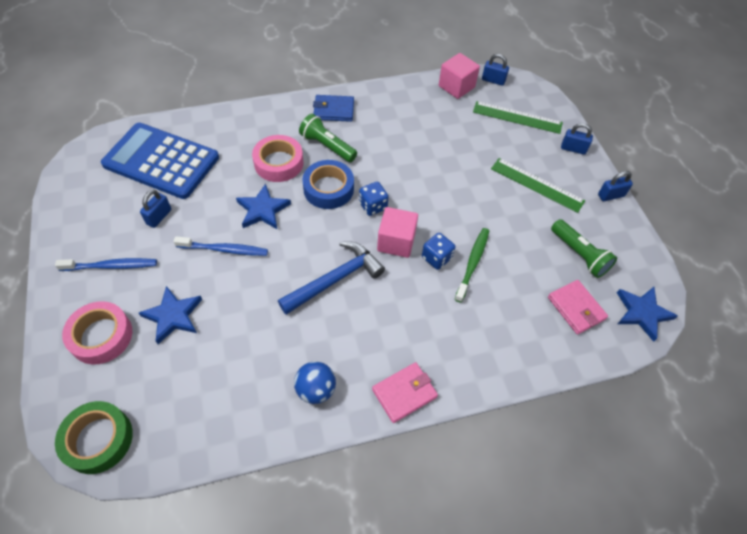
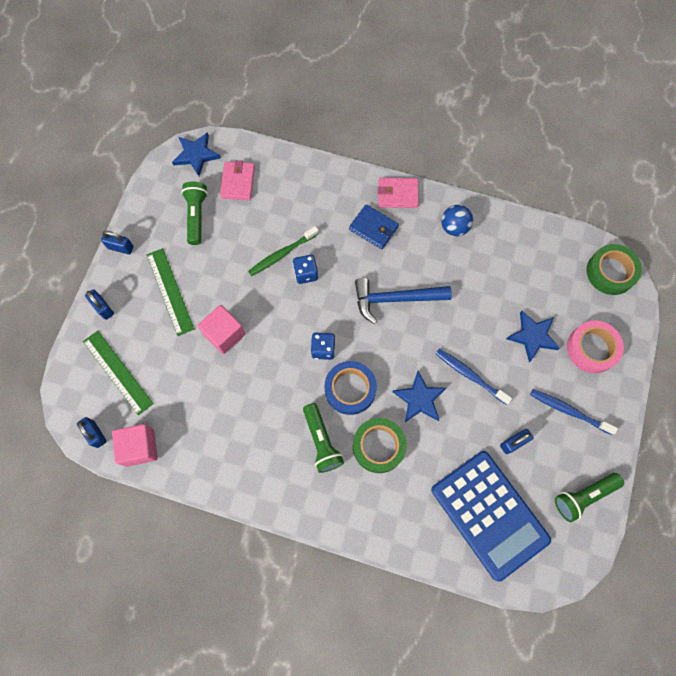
camera: 145 degrees left, 15 degrees up
pink tape [252,135,304,182] -> green tape [353,418,407,473]
blue wallet [313,95,354,122] -> blue wallet moved to [349,204,399,249]
pink cube [377,207,418,258] -> pink cube moved to [198,305,245,354]
none -> green flashlight [555,473,624,522]

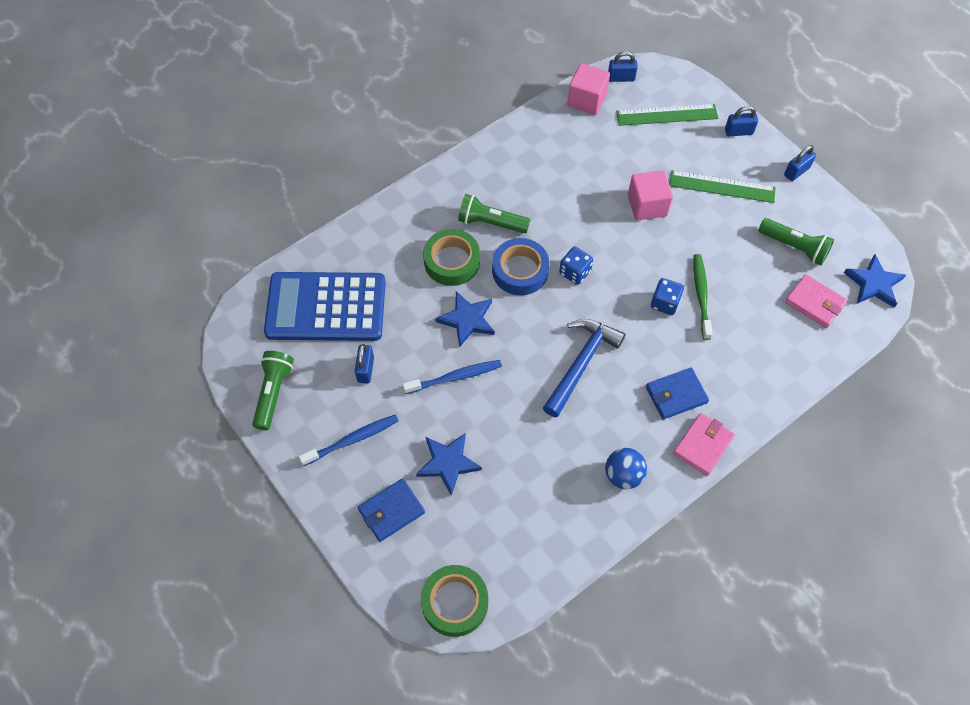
camera: 125 degrees right, 10 degrees down
pink tape [567,321,624,373] -> blue wallet [358,479,425,542]

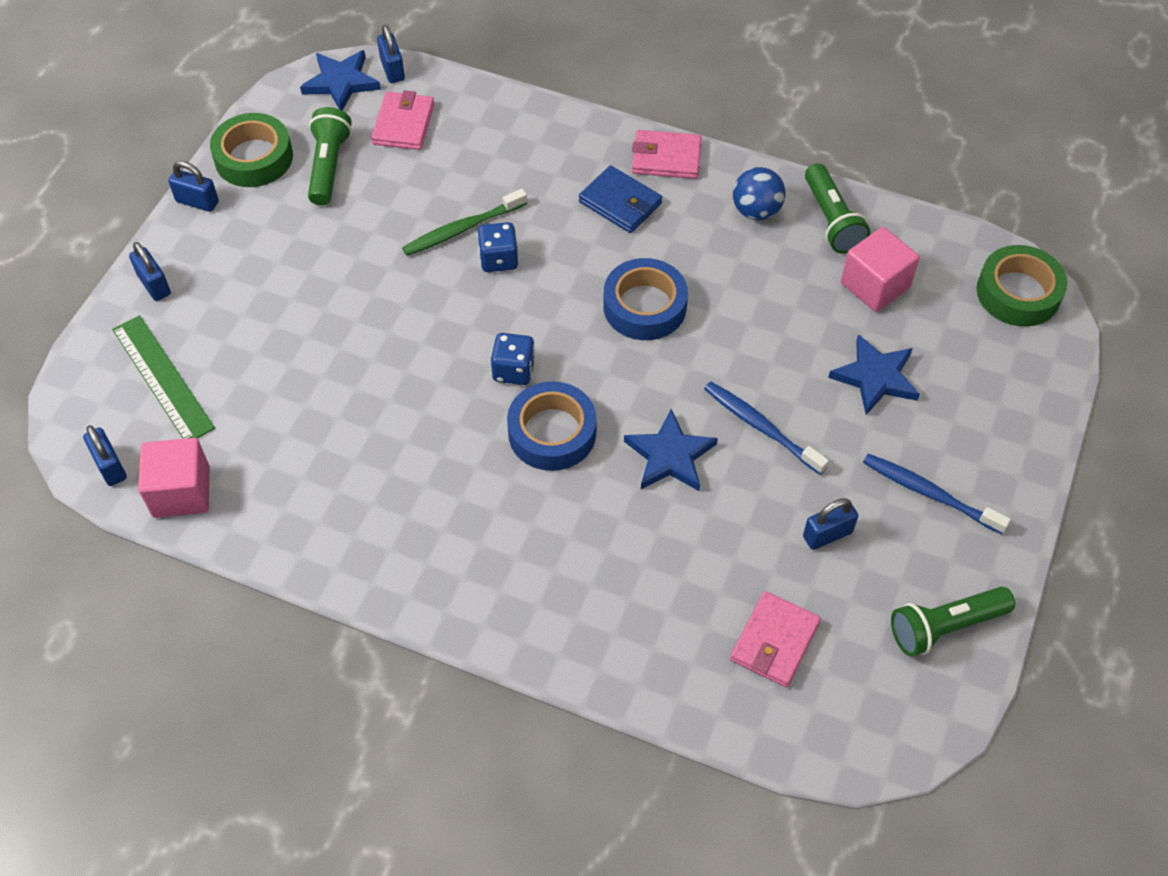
camera: 120 degrees left, 5 degrees down
blue calculator [264,272,386,341] -> pink wallet [730,591,821,687]
blue wallet [358,479,425,542] -> none
green tape [423,229,480,286] -> green tape moved to [210,113,293,187]
green flashlight [458,194,531,233] -> green flashlight moved to [805,163,870,254]
blue hammer [543,319,625,418] -> blue tape [603,258,688,340]
pink cube [628,170,673,221] -> pink cube moved to [841,227,920,312]
green ruler [669,170,776,203] -> none
none -> blue padlock [377,25,405,83]

